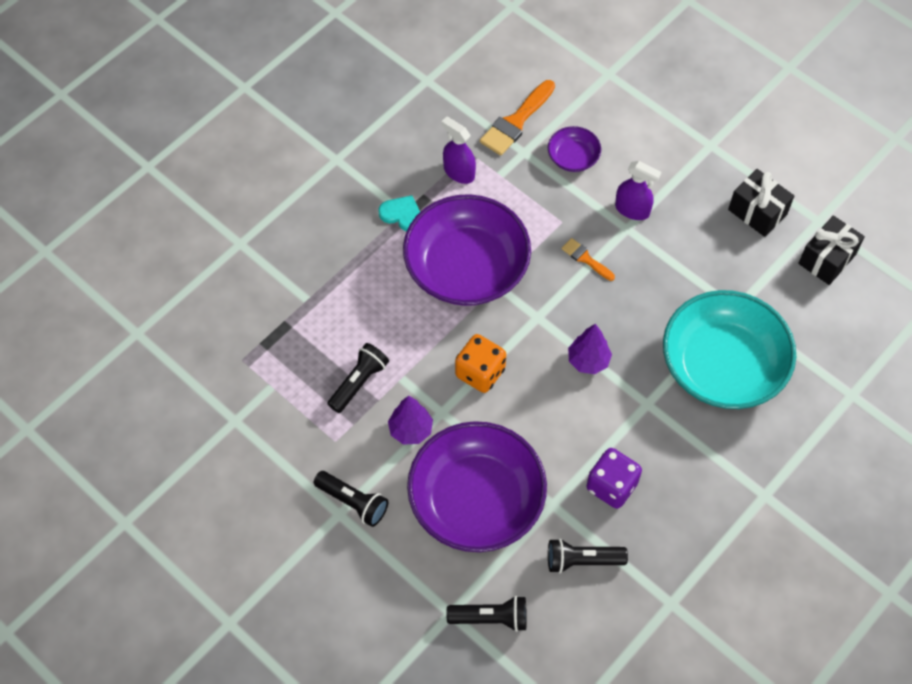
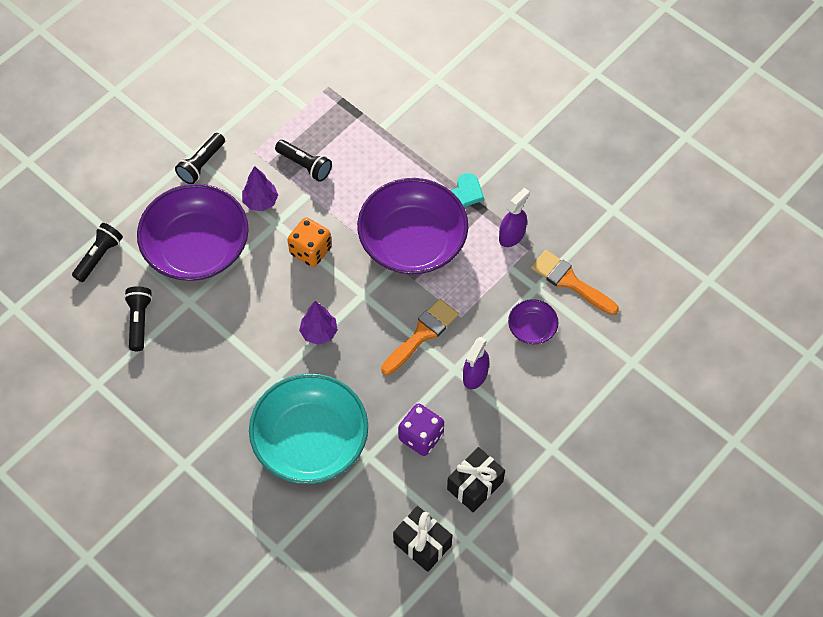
camera: 90 degrees right, 0 degrees up
black flashlight [446,596,527,632] -> black flashlight turned 150 degrees counterclockwise [72,223,123,282]
orange brush [562,238,615,281] -> orange brush [381,299,459,375], size x1.78
purple dice [586,448,642,509] -> purple dice moved to [398,404,444,456]

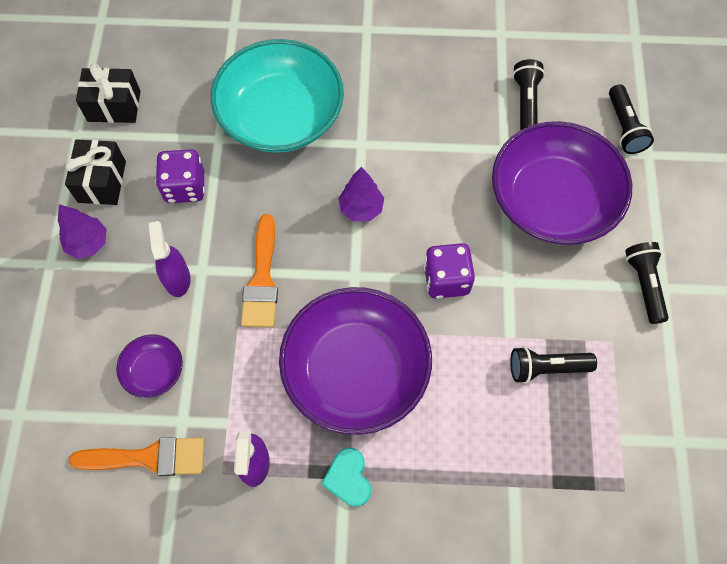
camera: 140 degrees right, 5 degrees up
black flashlight [124,286,152,351] -> black flashlight turned 135 degrees counterclockwise [513,59,545,130]
purple tree [242,166,278,211] -> purple tree moved to [58,204,107,259]
orange dice [287,217,332,267] -> purple dice [424,243,475,299]

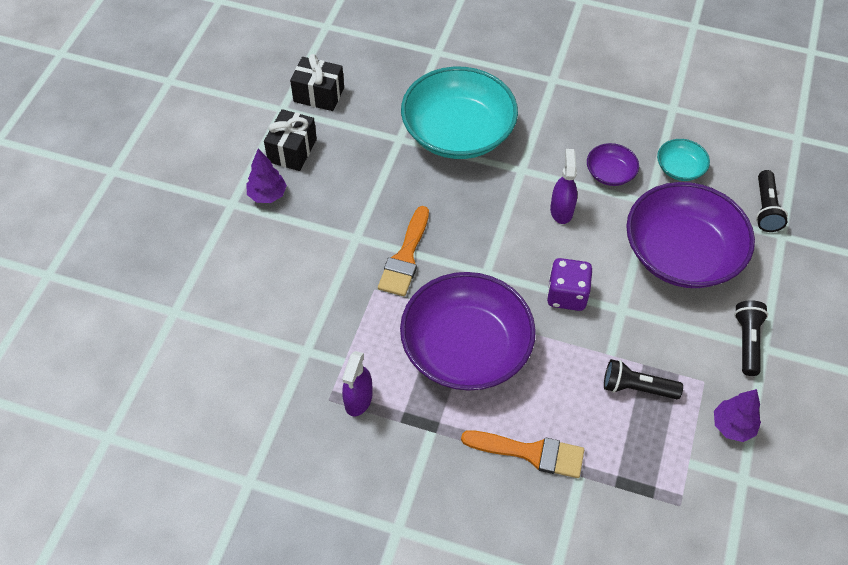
camera: 15 degrees right, 10 degrees down
orange brush [69,437,204,476] -> orange brush moved to [461,430,584,478]
purple bowl [116,334,183,398] -> purple bowl moved to [587,143,639,186]
purple spray bottle [148,221,191,297] -> purple spray bottle moved to [550,149,577,224]
purple dice [155,149,205,203] -> none
turquoise heart [321,448,371,507] -> none
purple tree [338,167,384,222] -> purple tree moved to [714,389,761,442]
black flashlight [513,59,545,130] -> turquoise bowl [657,139,710,181]

